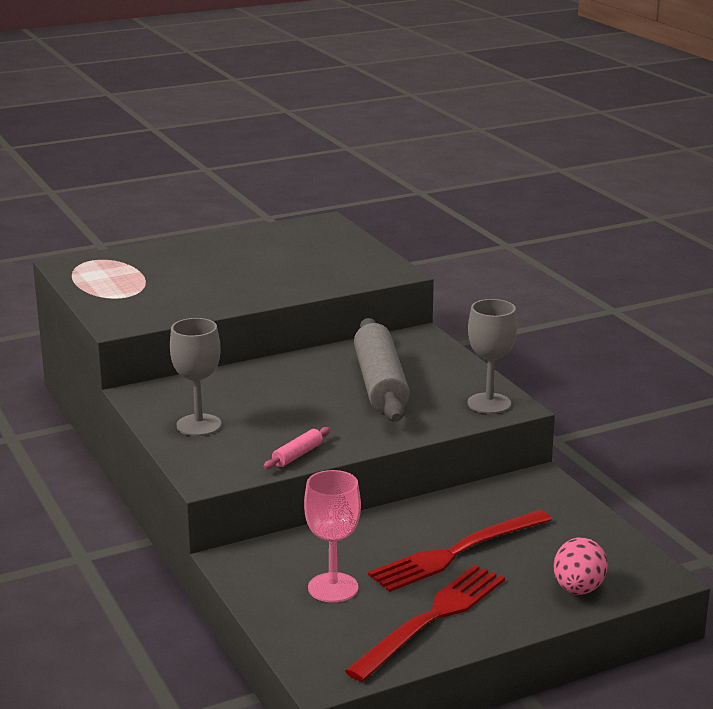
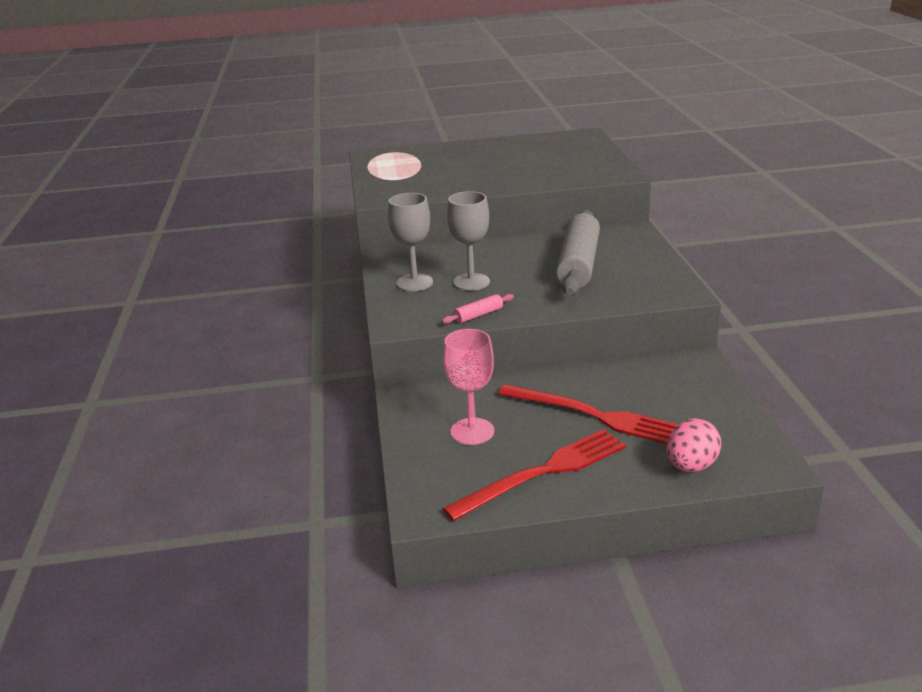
camera: 20 degrees right, 5 degrees up
red fork [368,510,552,592] -> red fork turned 135 degrees counterclockwise [498,384,678,444]
grey goblet [468,299,517,414] -> grey goblet moved to [447,191,490,291]

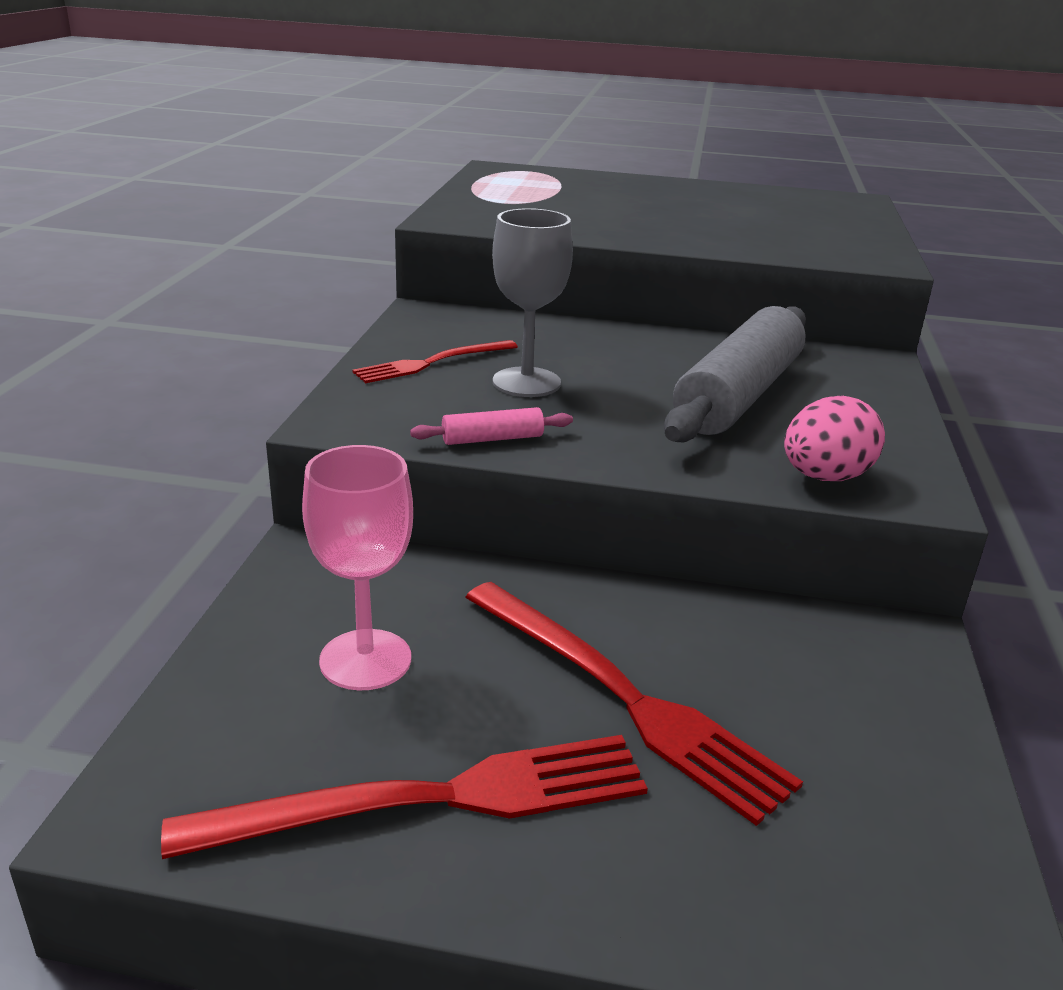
camera: 15 degrees right, 0 degrees up
grey goblet [388,193,433,291] -> red fork [352,340,518,383]
pink egg [667,418,722,472] -> pink egg moved to [784,395,885,481]

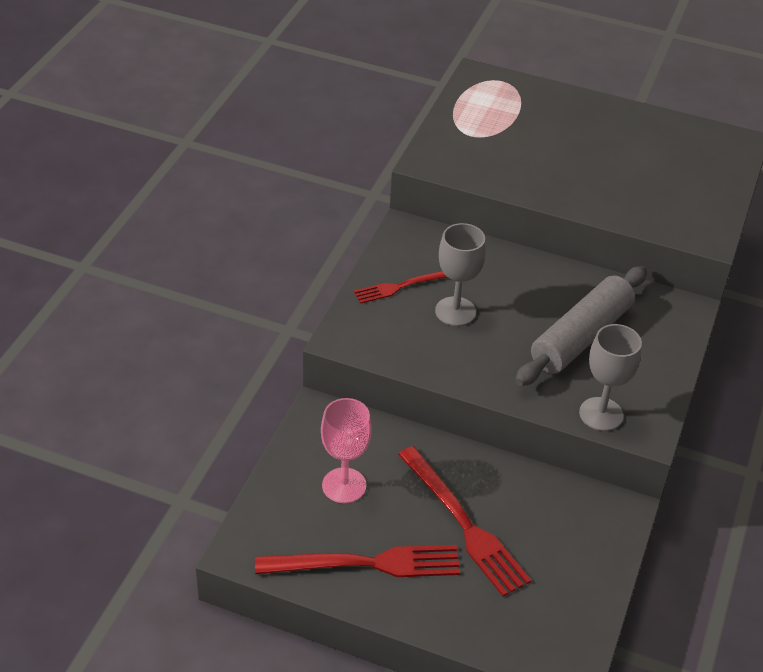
camera: 10 degrees right, 15 degrees up
pink rolling pin [410,407,573,445] -> none
pink egg [784,395,885,481] -> grey goblet [579,324,642,431]

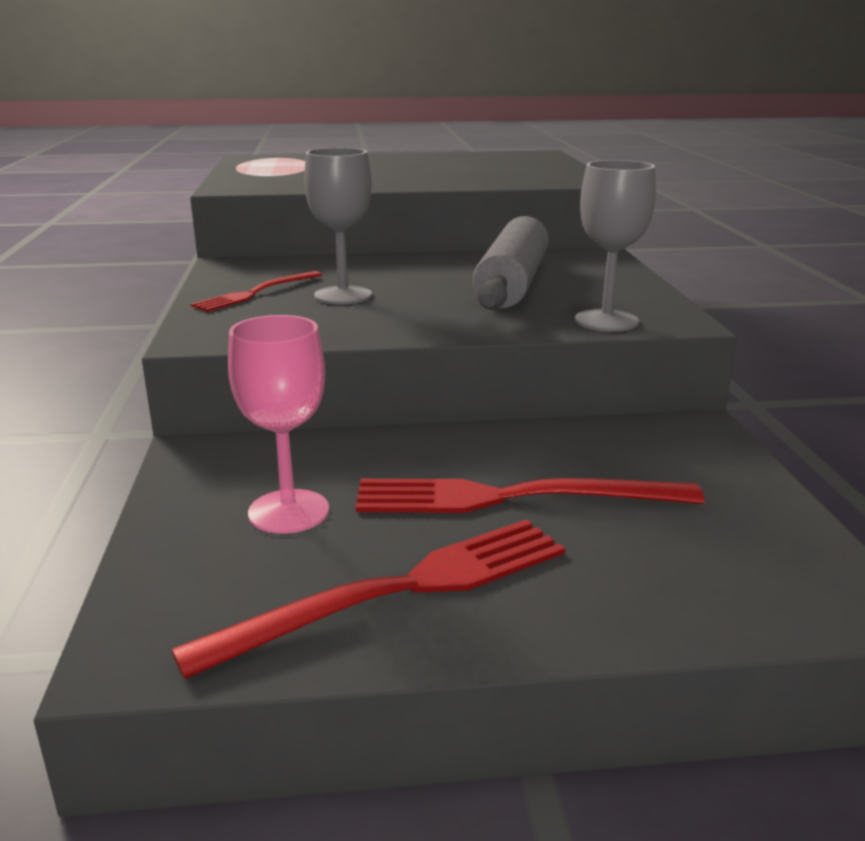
camera: 25 degrees left, 20 degrees down
red fork [398,446,531,597] -> red fork turned 150 degrees clockwise [356,478,705,513]

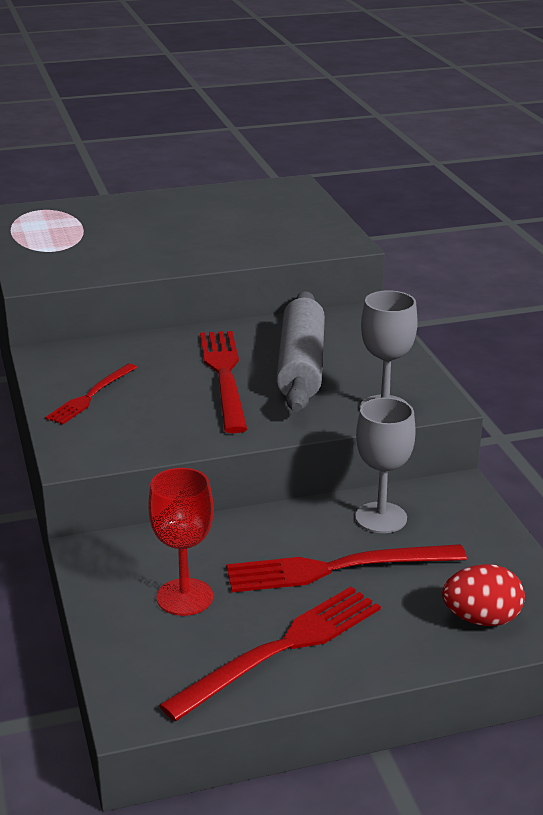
camera: 10 degrees left, 5 degrees up
pink goblet [228,315,329,534] -> red goblet [148,468,214,616]
grey goblet [304,148,372,304] -> grey goblet moved to [355,397,416,533]
none -> red fork [200,331,247,433]
none -> red egg [442,564,525,626]

